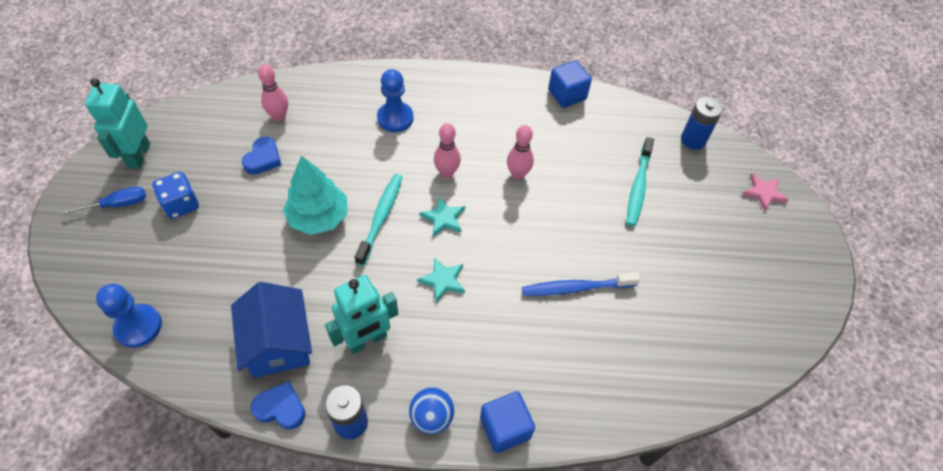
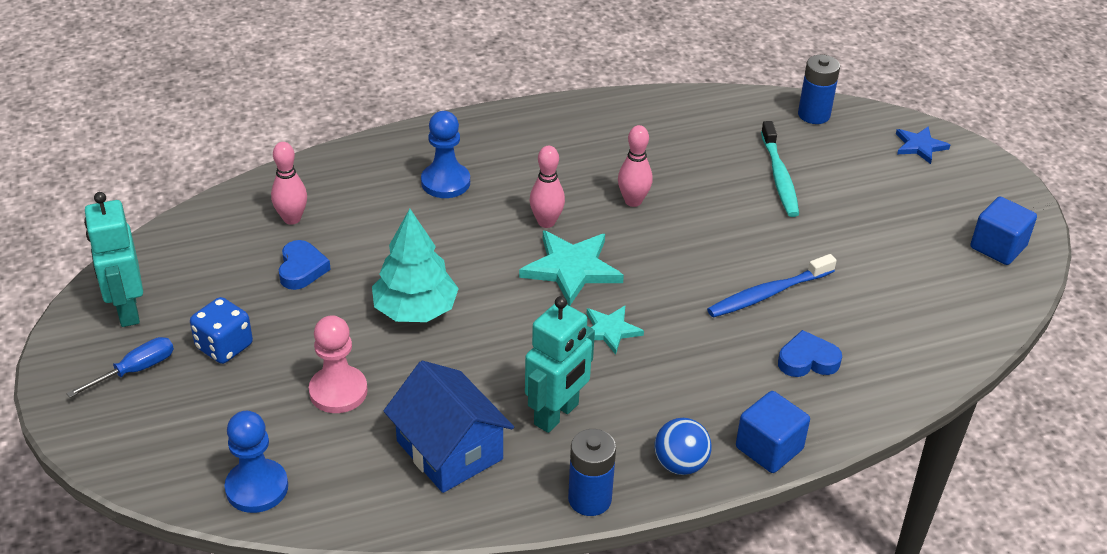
camera: 20 degrees left, 15 degrees down
blue heart [251,381,305,429] -> blue heart moved to [778,330,842,377]
turquoise toothbrush [355,174,403,266] -> none
turquoise star [420,196,465,236] -> turquoise star [519,230,624,306], size x1.68
blue cube [548,60,592,108] -> blue cube moved to [970,197,1037,265]
pink star [742,173,789,211] -> blue star [896,126,950,164]
none -> pink pawn [309,315,368,413]

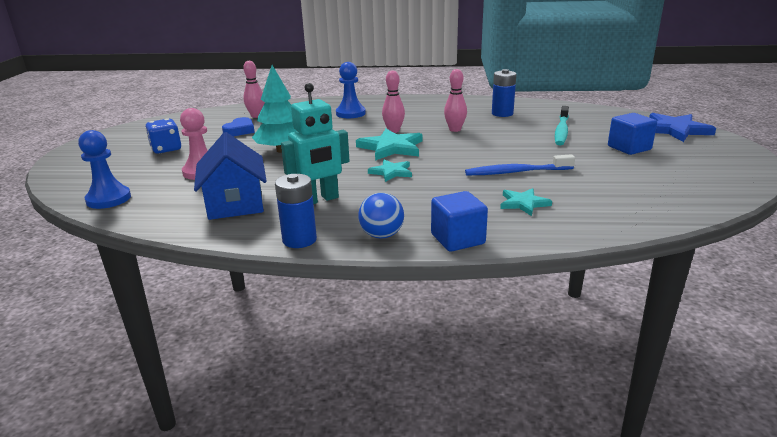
camera: 25 degrees right, 15 degrees down
blue screwdriver [66,337,174,398] -> none
turquoise robot [84,192,143,327] -> none
blue heart [778,330,842,377] -> turquoise star [500,188,552,216]
blue battery [798,55,840,124] -> blue battery moved to [492,69,516,117]
blue star [896,126,950,164] -> blue star [649,113,716,142], size x1.68
blue cube [970,197,1037,265] -> blue cube moved to [608,113,657,155]

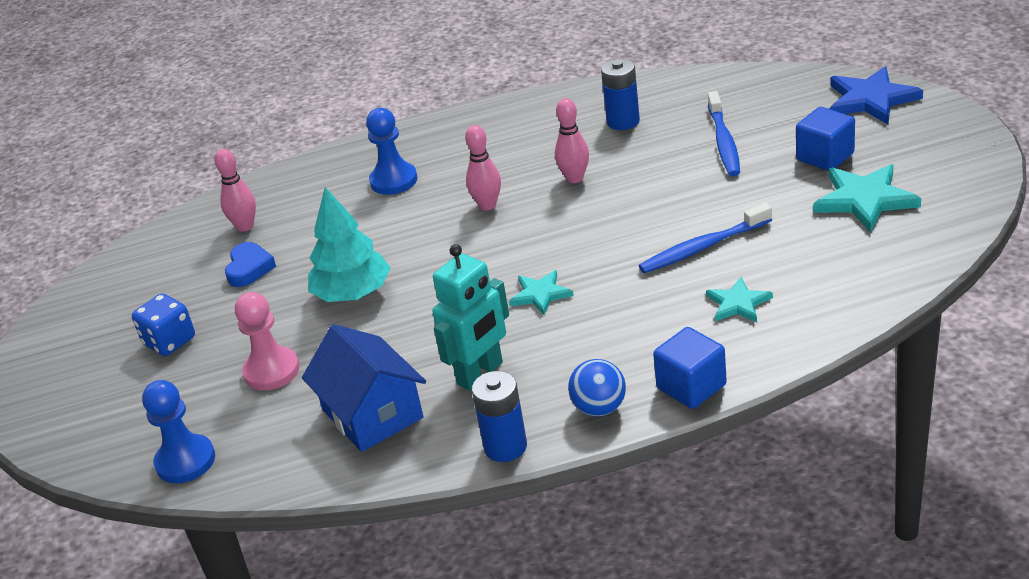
camera: 15 degrees left, 10 degrees up
turquoise star [356,129,423,161] -> turquoise star moved to [813,164,921,233]
turquoise toothbrush [555,106,569,145] -> blue toothbrush [708,91,740,176]

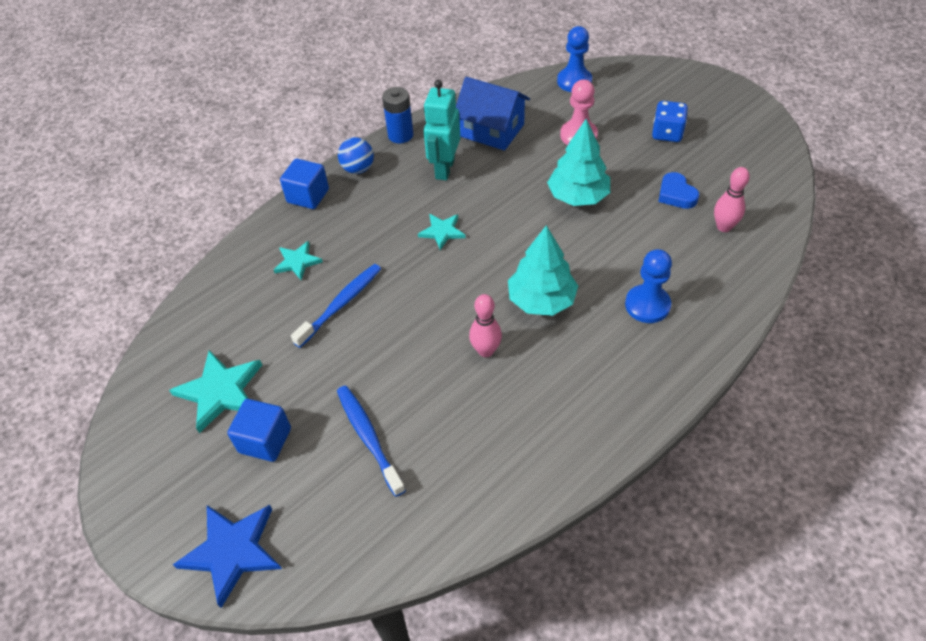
camera: 150 degrees right, 15 degrees up
pink bowling pin [465,125,501,210] -> turquoise tree [508,225,578,316]
blue battery [601,58,640,130] -> none

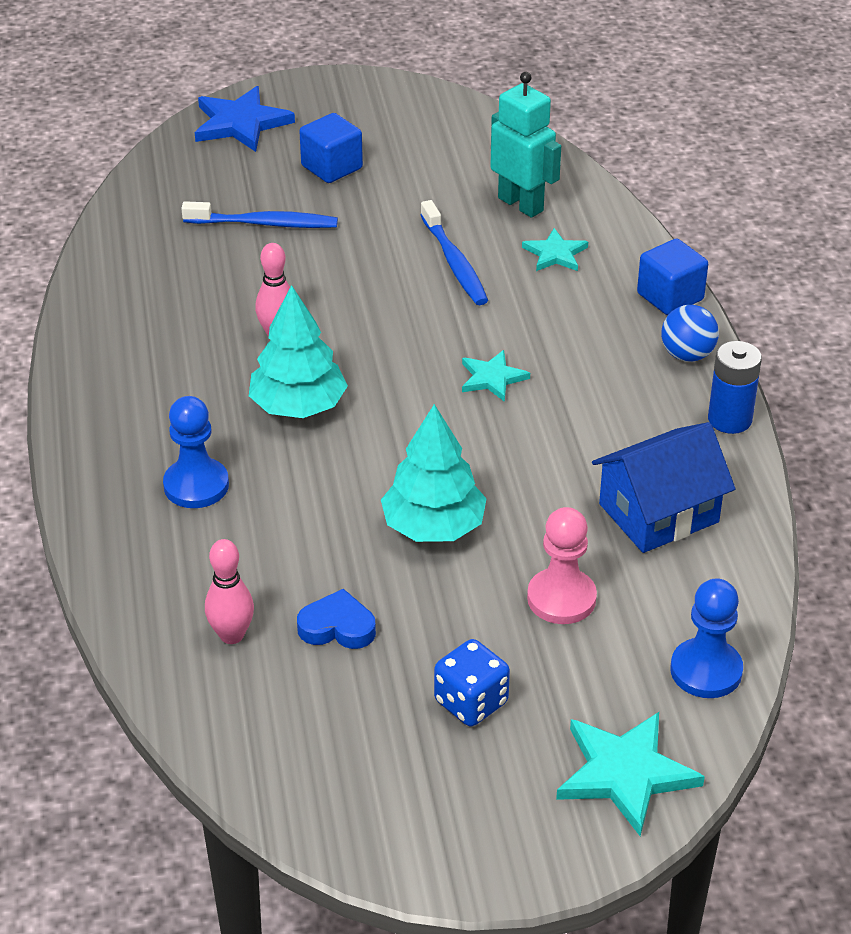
camera: 120 degrees right, 10 degrees down
turquoise star [169,350,262,433] -> turquoise star moved to [556,712,705,836]
turquoise robot [424,80,460,180] -> turquoise robot moved to [490,72,561,218]

